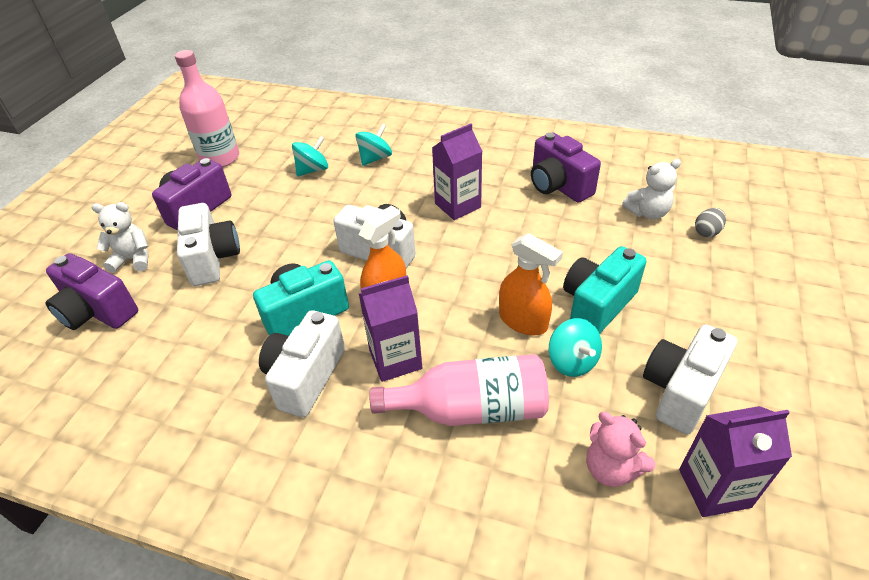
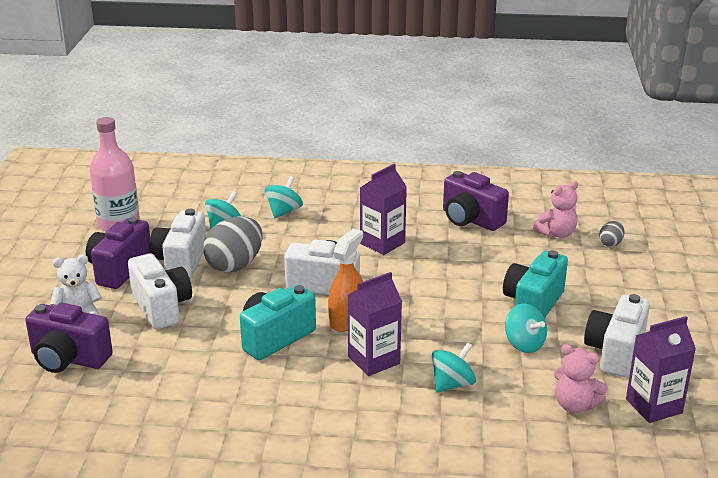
camera: 15 degrees left, 15 degrees down
white camera [259,310,345,417] -> white camera moved to [149,209,206,279]
pink bottle [369,354,549,426] -> turquoise spinning top [432,342,476,393]
orange spray bottle [499,233,563,335] -> none
white teddy bear [622,159,681,220] -> pink teddy bear [533,181,578,238]
none -> grey egg [203,216,263,272]

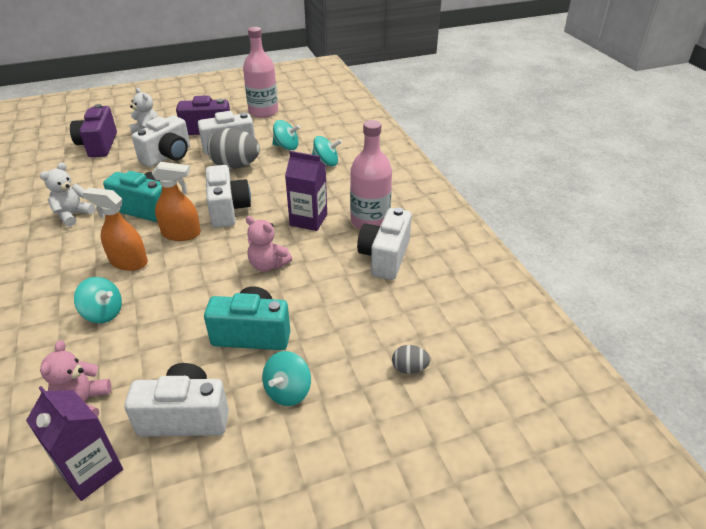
camera: 65 degrees right, 10 degrees up
purple carton [348,272,402,376] -> orange spray bottle [82,188,148,271]
purple camera [443,171,509,231] -> white camera [357,207,412,280]
turquoise spinning top [505,304,547,353] -> turquoise spinning top moved to [262,351,311,406]
pink teddy bear [533,181,578,238] -> pink teddy bear moved to [246,216,292,272]
none -> white teddy bear [40,162,95,227]
none -> pink bottle [350,120,392,229]

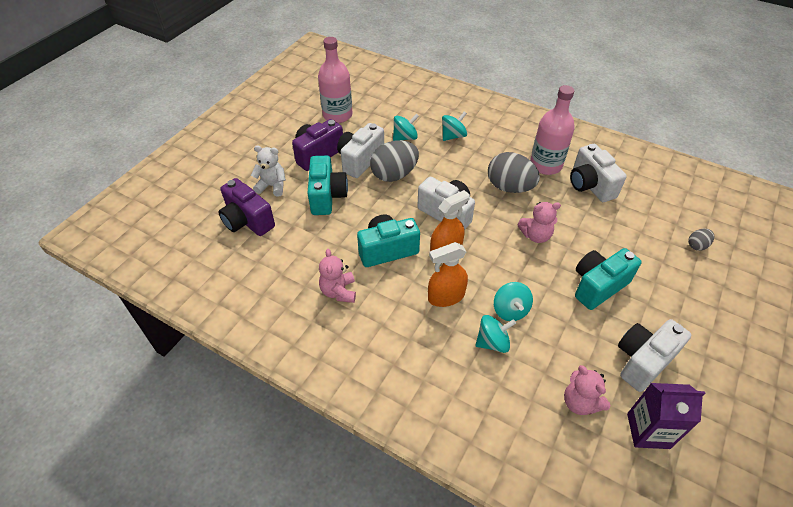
camera: 40 degrees left, 10 degrees up
white teddy bear [40,162,95,227] -> pink teddy bear [319,249,356,303]
white camera [132,115,190,167] -> turquoise camera [308,156,348,215]
turquoise spinning top [262,351,311,406] -> turquoise spinning top moved to [494,282,533,321]
purple carton [285,151,327,231] -> grey egg [488,152,540,193]

